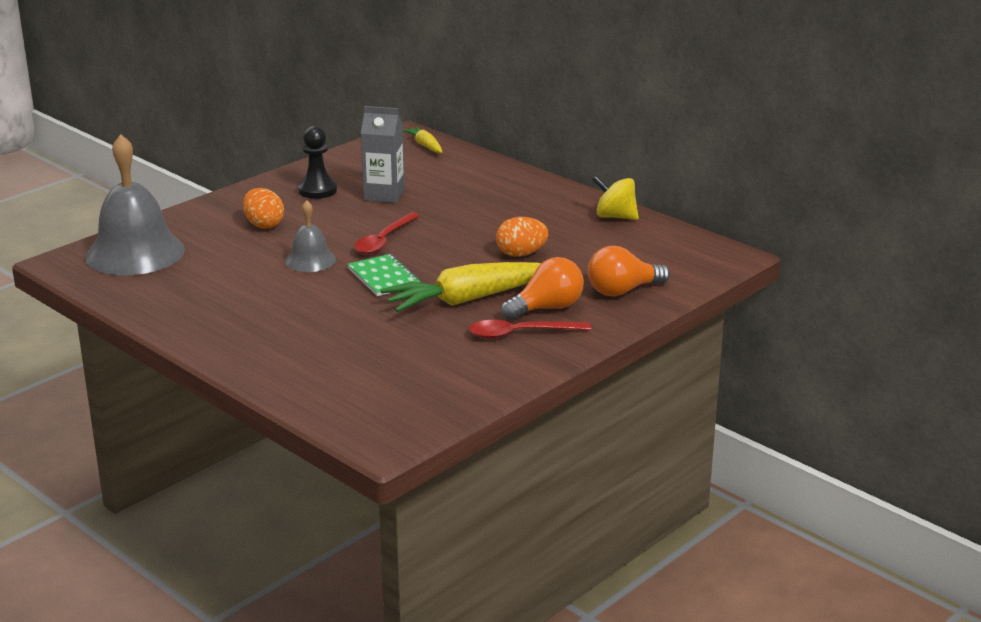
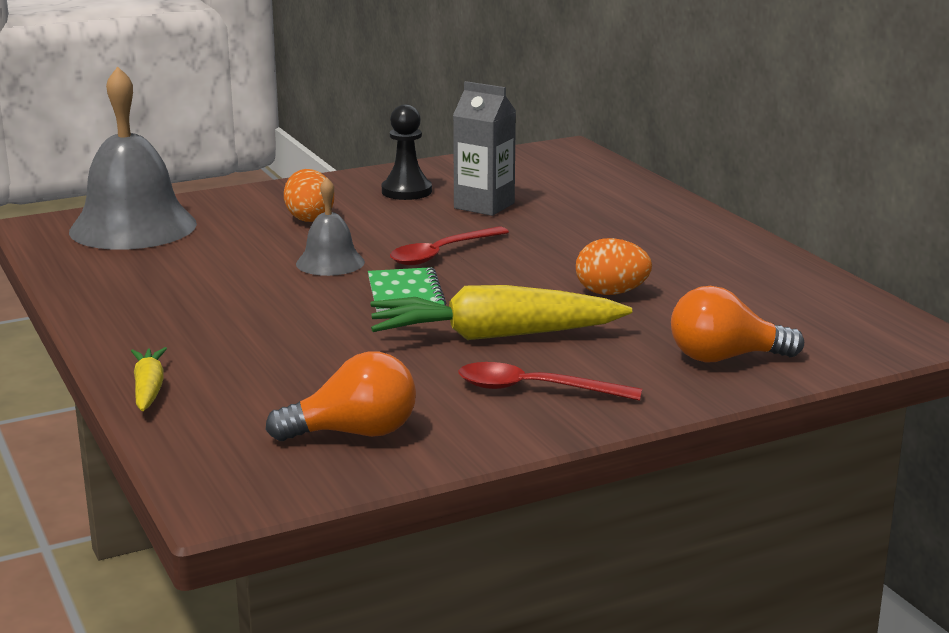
camera: 20 degrees right, 5 degrees down
yellow carrot [403,126,443,153] -> yellow carrot moved to [131,347,167,411]
orange light bulb [501,257,584,320] -> orange light bulb moved to [266,352,416,441]
yellow spinning top [592,175,639,220] -> none

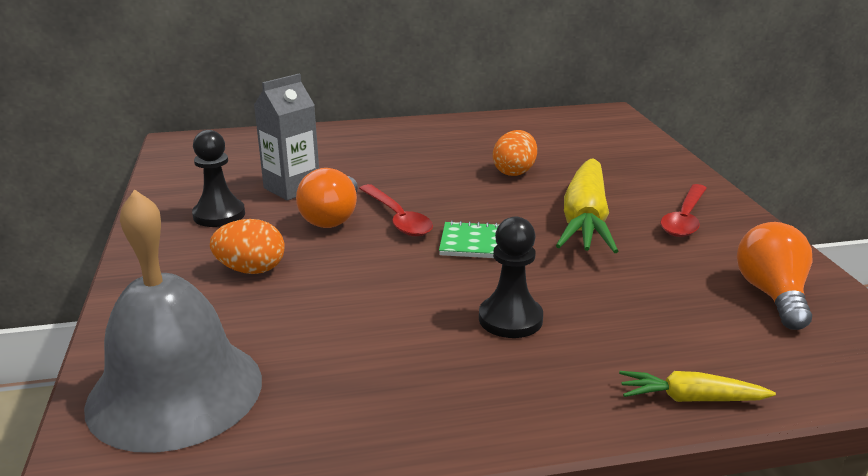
camera: 75 degrees left, 5 degrees up
grey bell [296,178,365,276] -> none
orange light bulb [671,286,804,362] -> orange light bulb moved to [296,168,358,228]
none -> black pawn [479,216,543,338]

